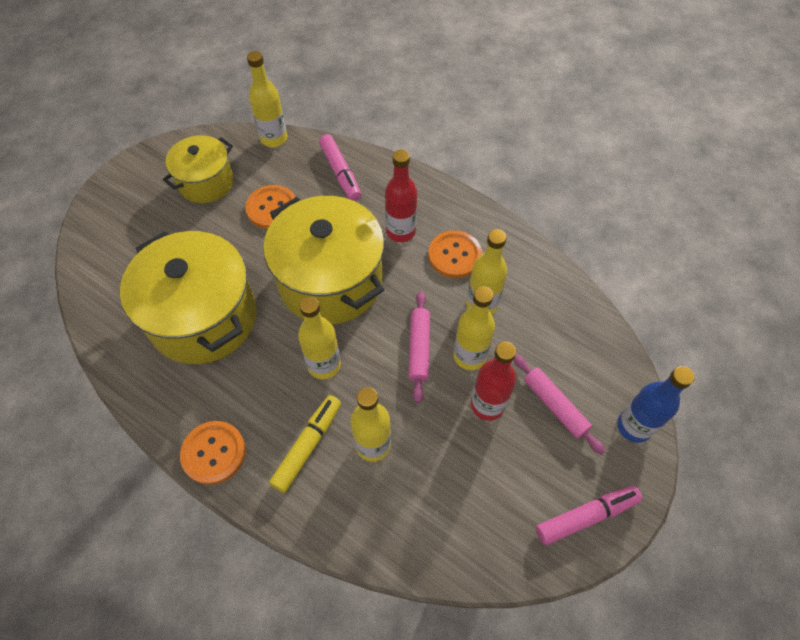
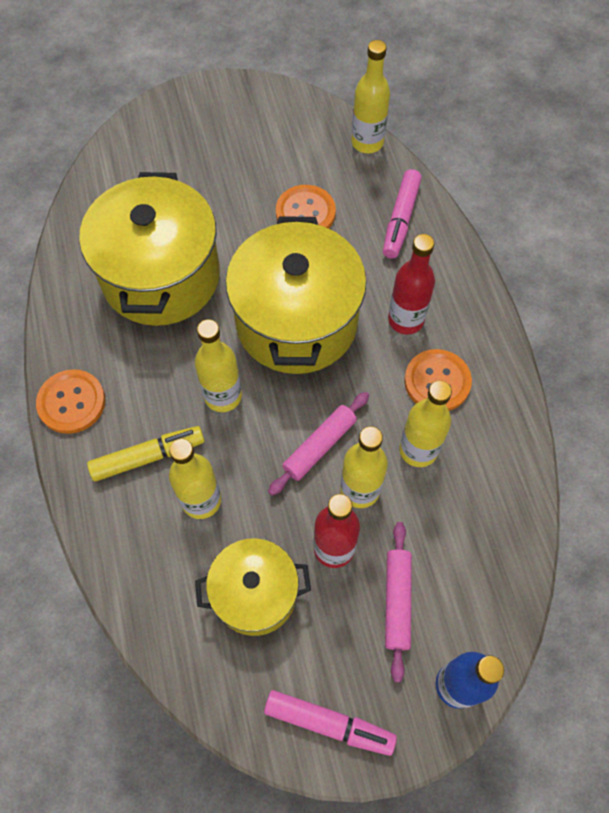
camera: 40 degrees right, 5 degrees up
yellow pot [163,135,234,203] -> yellow pot moved to [195,538,311,636]

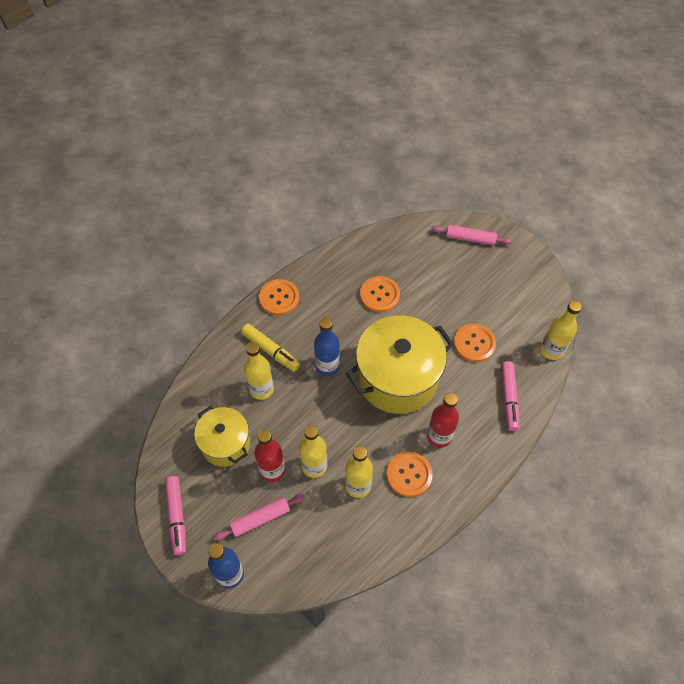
camera: 60 degrees right, 5 degrees down
yellow pot [79,172,220,326] -> orange button [360,276,400,312]
yellow bottle [195,319,242,412] -> blue bottle [314,317,340,376]
pink rolling pin [268,392,369,496] -> pink rolling pin moved to [431,225,512,246]
pink marker [383,169,422,259] -> pink marker turned 75 degrees counterclockwise [501,361,520,431]

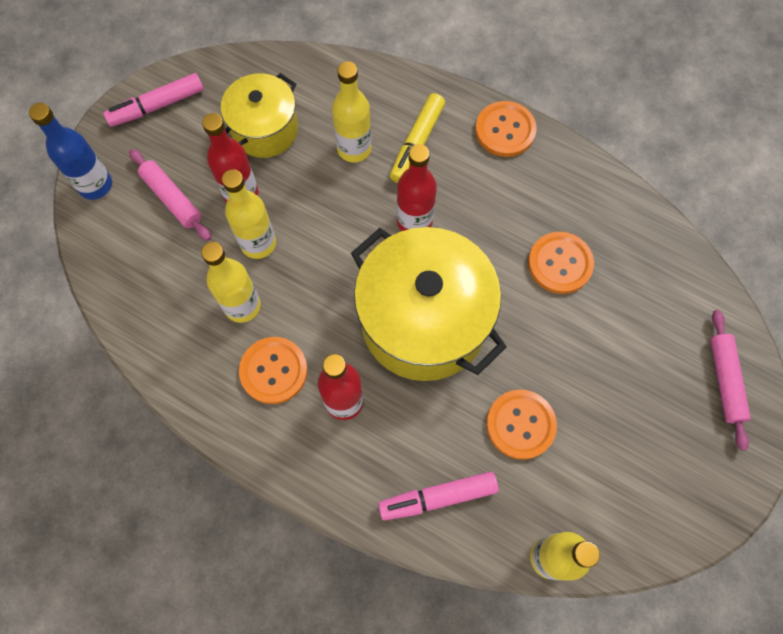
camera: 75 degrees right, 10 degrees up
blue bottle [314,317,340,376] -> red bottle [397,144,437,231]

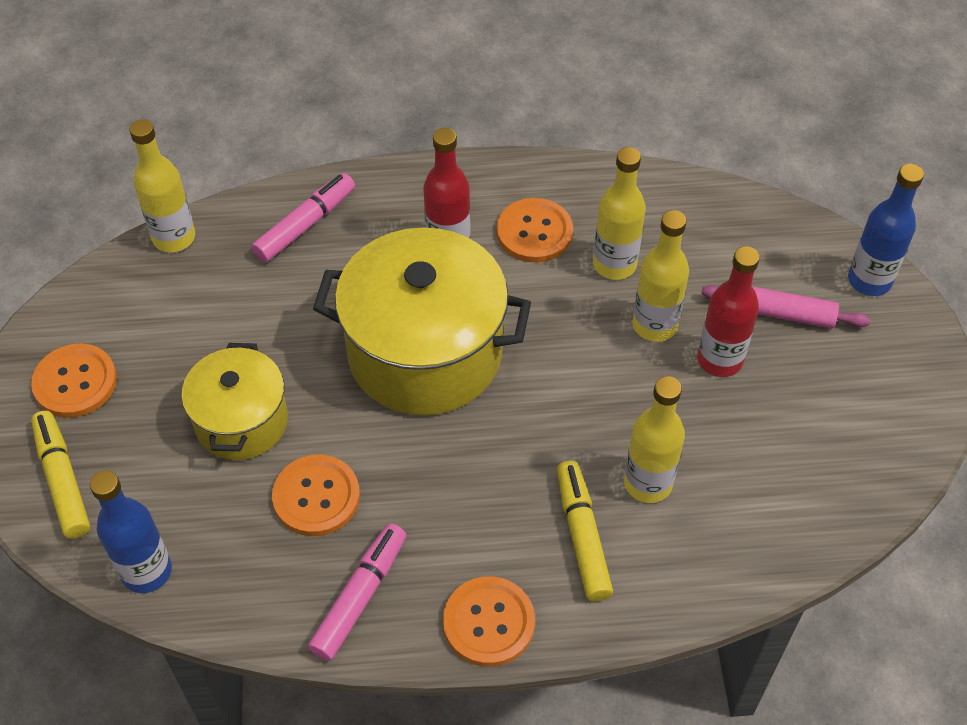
camera: 145 degrees right, 15 degrees down
pink marker [103,73,204,127] -> pink marker moved to [308,523,406,661]
yellow pot [221,73,298,158] -> yellow pot moved to [181,343,288,460]
red bottle [397,144,437,231] -> none
orange button [486,390,557,460] -> orange button moved to [31,344,117,418]
pink rolling pin [710,310,751,451] -> yellow marker [31,411,90,539]
none -> blue bottle [90,470,172,593]

